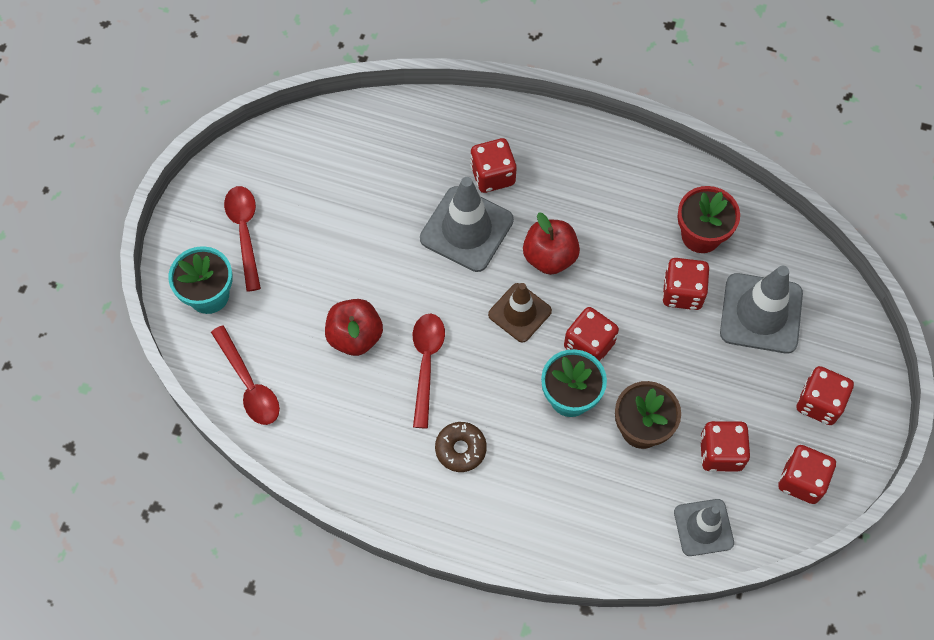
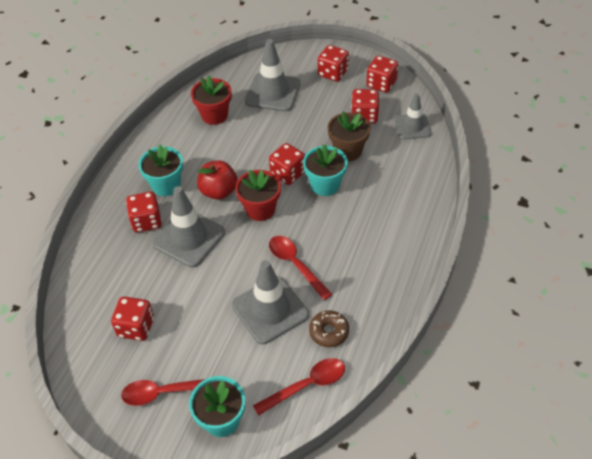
camera: 85 degrees left, 15 degrees down
red apple [325,299,383,356] -> grey traffic cone [232,260,309,344]
red spoon [413,314,445,428] -> red spoon turned 45 degrees clockwise [269,236,332,300]
brown donut [435,422,487,472] -> brown donut moved to [309,310,349,347]
brown traffic cone [488,283,552,342] -> red flower pot [235,170,281,221]
red dice [662,258,710,310] -> red dice moved to [111,297,154,341]
none -> turquoise flower pot [138,144,183,196]

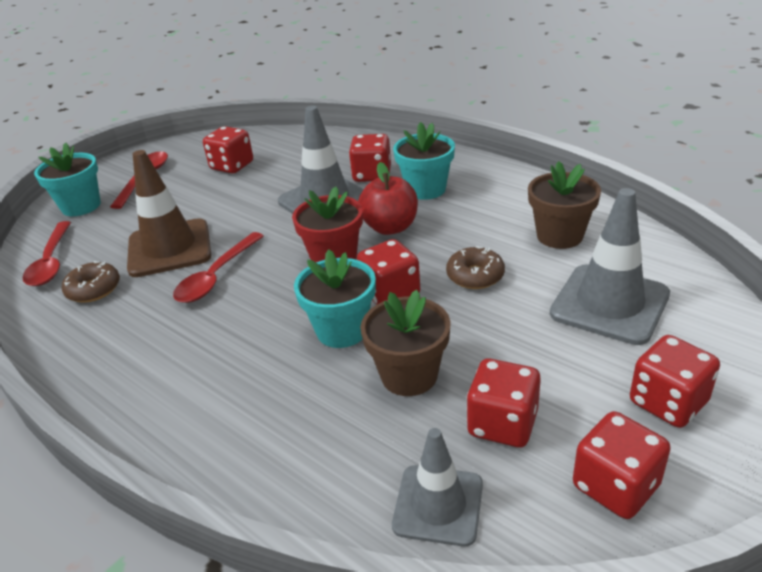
camera: 110 degrees right, 15 degrees down
red flower pot [191,75,232,125] -> brown flower pot [528,161,601,249]
grey traffic cone [232,260,309,344] -> brown traffic cone [127,150,211,277]
red spoon [269,236,332,300] -> red spoon turned 135 degrees clockwise [173,232,264,303]
none -> brown donut [446,246,505,289]

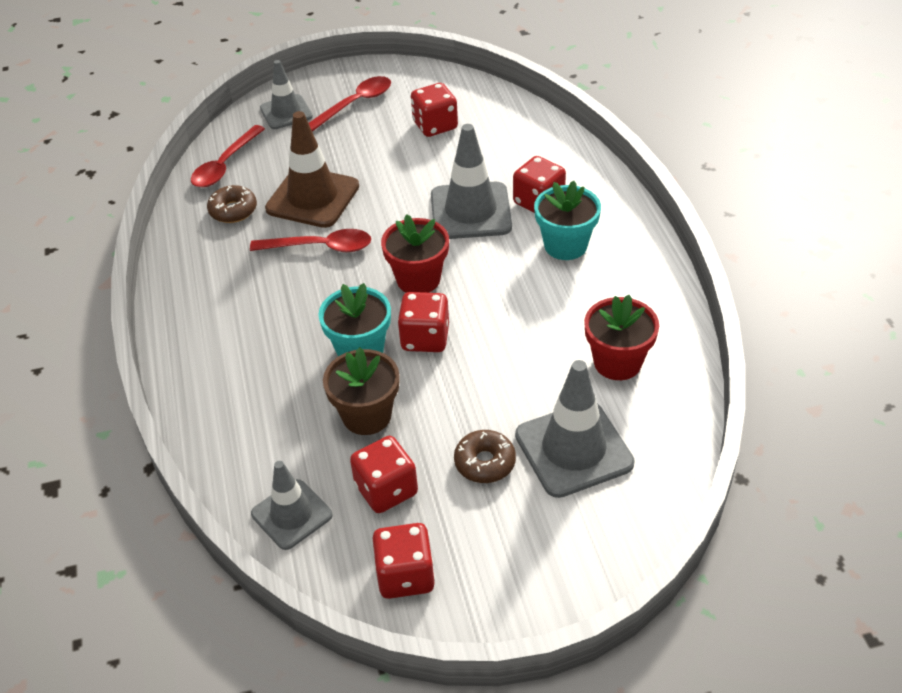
camera: 35 degrees right, 10 degrees up
turquoise flower pot [34,142,101,216] -> grey traffic cone [260,60,313,129]
red spoon [173,232,264,303] -> red spoon turned 150 degrees counterclockwise [250,229,371,252]
red apple [358,162,418,235] -> none
brown donut [446,246,505,289] -> brown donut moved to [454,430,516,483]
brown flower pot [528,161,601,249] -> red flower pot [584,295,659,380]
red dice [630,335,720,428] -> none

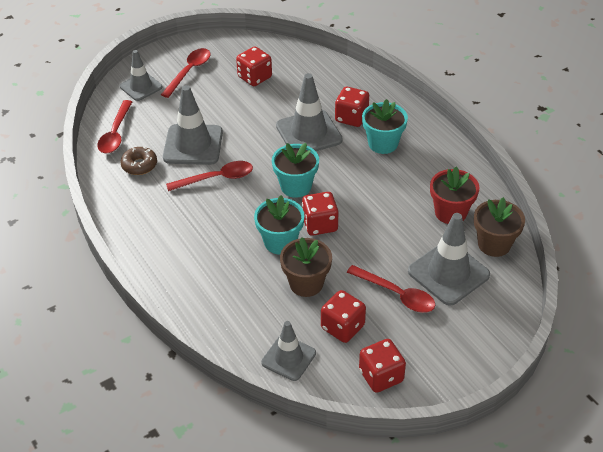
camera: 20 degrees left, 0 degrees up
brown traffic cone [265,111,359,228] -> grey traffic cone [163,85,223,165]
red flower pot [381,214,449,293] -> turquoise flower pot [272,143,319,198]
brown donut [454,430,516,483] -> red spoon [347,265,435,313]
none -> brown flower pot [474,197,525,257]

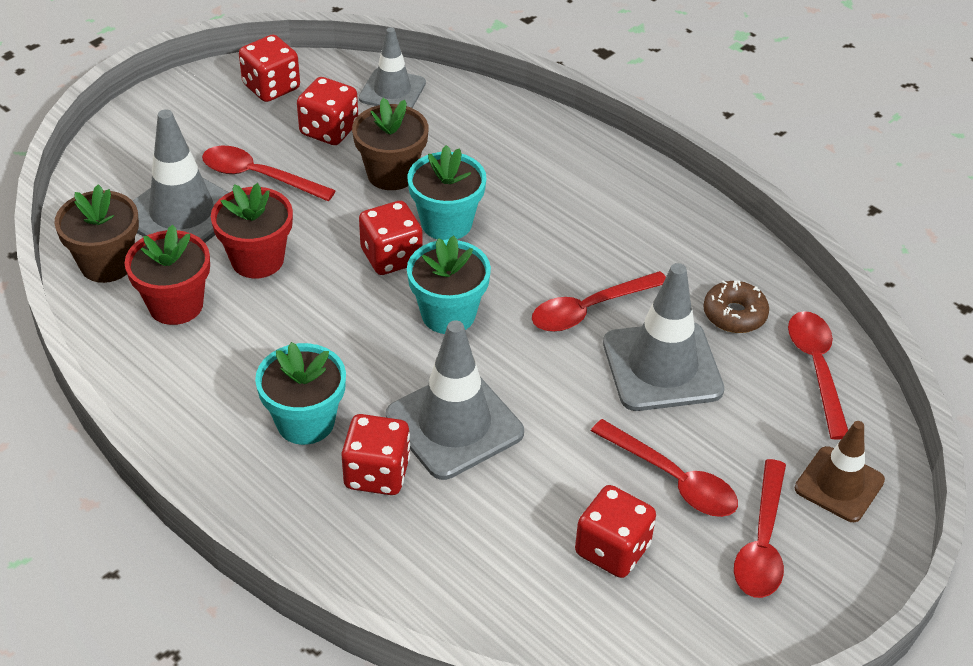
camera: 165 degrees right, 0 degrees up
grey traffic cone [120,50,163,101] -> brown traffic cone [795,421,885,522]
none -> red flower pot [211,183,293,278]
none -> red spoon [591,419,738,517]

